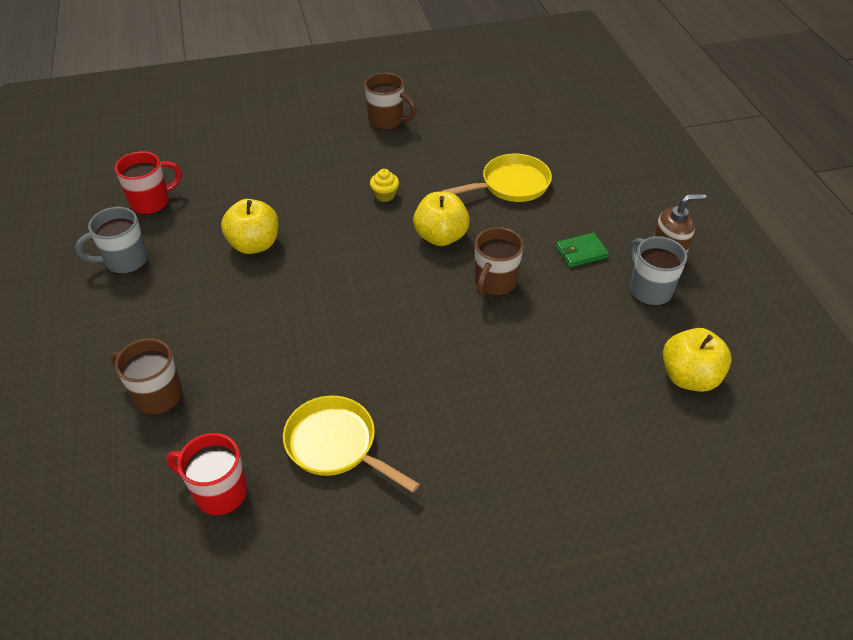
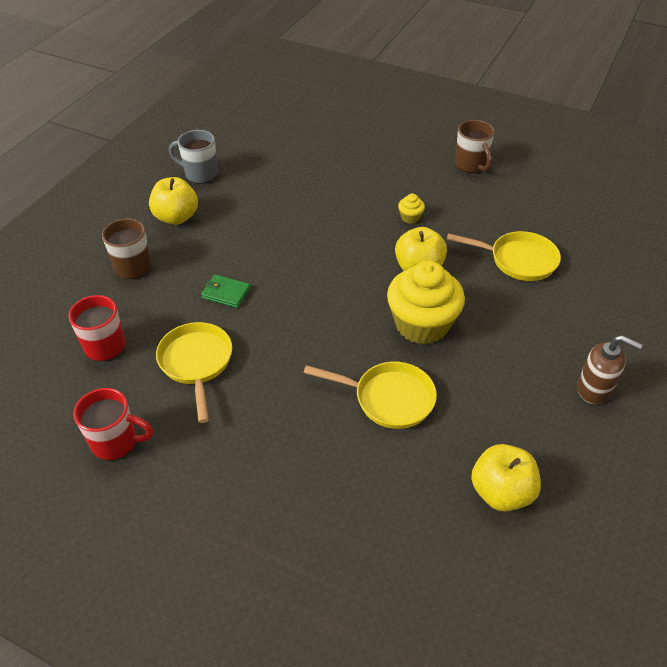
camera: 40 degrees right, 0 degrees up
red mug [115,151,182,215] -> red mug moved to [74,388,153,460]
yellow apple [221,199,279,254] -> yellow apple moved to [149,177,198,225]
brown mug [475,227,524,296] -> yellow cupcake [387,261,465,344]
green wallet [556,233,609,267] -> green wallet moved to [201,275,251,308]
grey mug [630,236,687,306] -> none
none -> yellow pan [304,362,437,429]

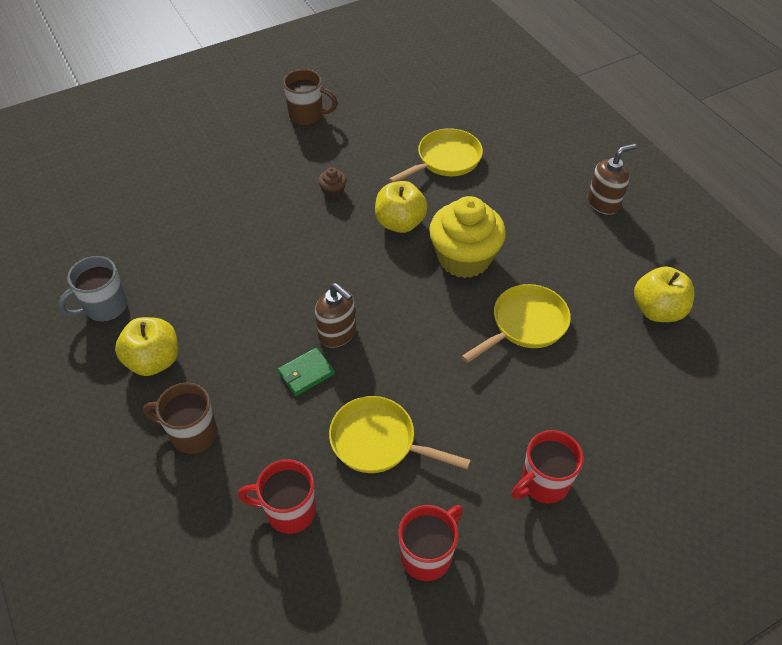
camera: 55 degrees left, 5 degrees up
yellow cupcake [398,193,425,224] -> brown cupcake [318,167,347,199]
none -> brown soap dispenser [315,283,356,348]
none -> red mug [511,430,583,504]

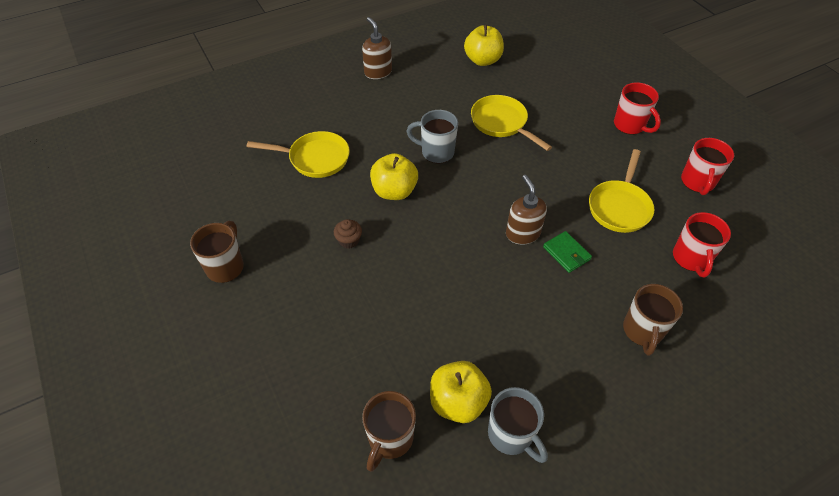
camera: 90 degrees left, 0 degrees up
yellow apple [115,317,178,376] -> yellow apple moved to [430,361,492,423]
brown soap dispenser [315,283,356,348] -> brown soap dispenser turned 60 degrees counterclockwise [506,175,547,245]
yellow pan [389,128,483,183] -> yellow pan turned 135 degrees clockwise [247,131,350,178]
red mug [399,505,463,581] -> red mug turned 120 degrees counterclockwise [681,138,734,195]
yellow cupcake [429,196,506,278] -> grey mug [407,110,458,164]
none -> brown mug [362,391,416,472]

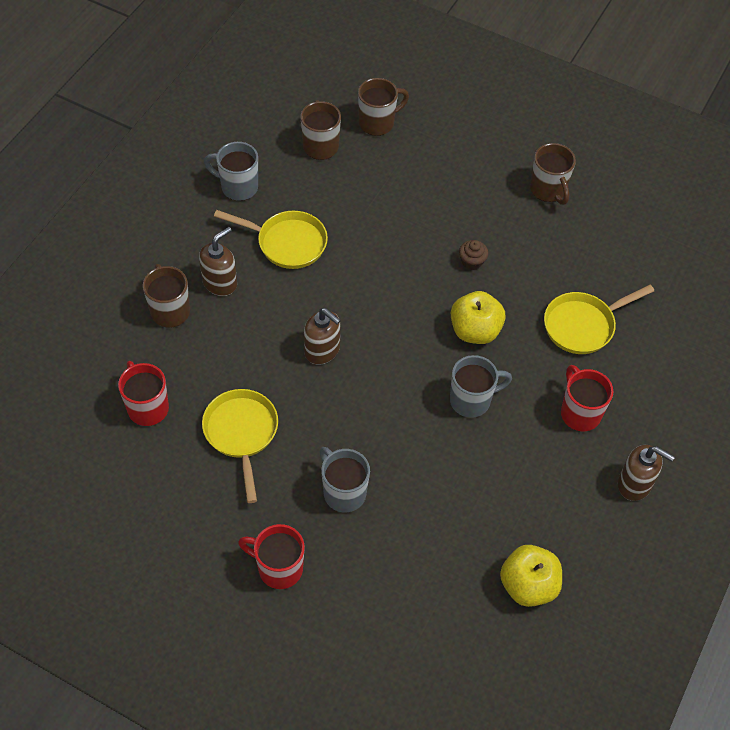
camera: 145 degrees right, 5 degrees up
yellow apple [430,361,492,423] -> none
yellow pan [471,95,552,151] -> yellow pan moved to [214,210,328,269]
green wallet [543,231,592,273] -> none
red mug [681,138,734,195] -> red mug moved to [561,365,613,431]
none -> brown soap dispenser [199,227,237,296]
none -> grey mug [320,447,370,513]
none -> brown mug [358,78,409,136]

